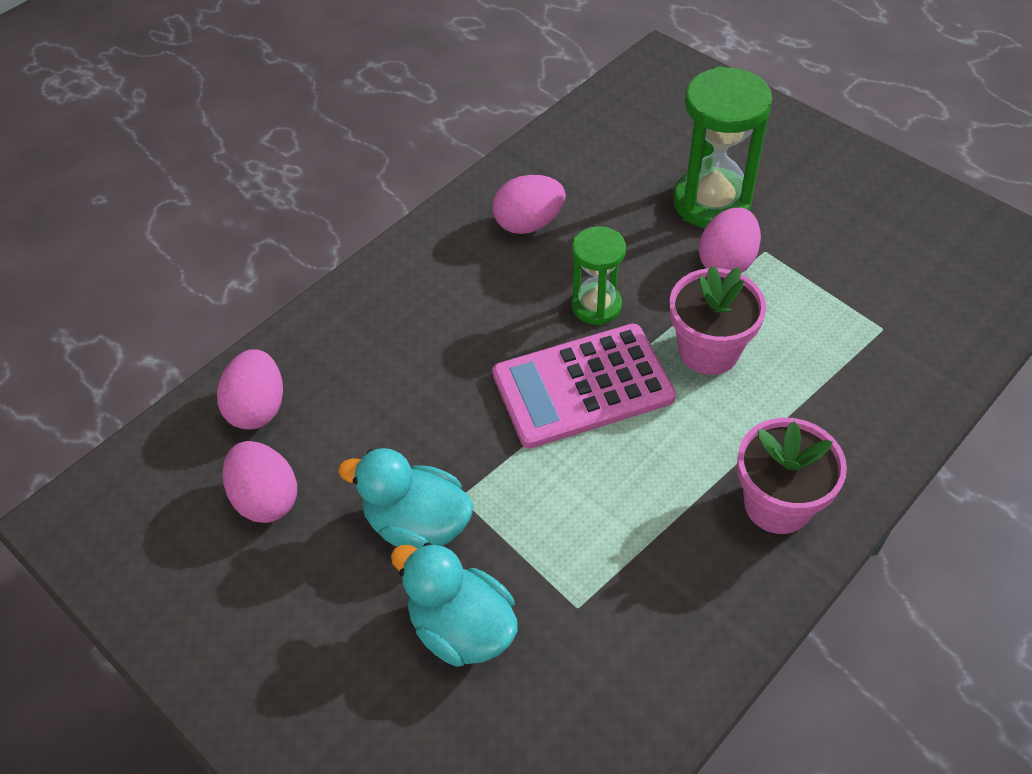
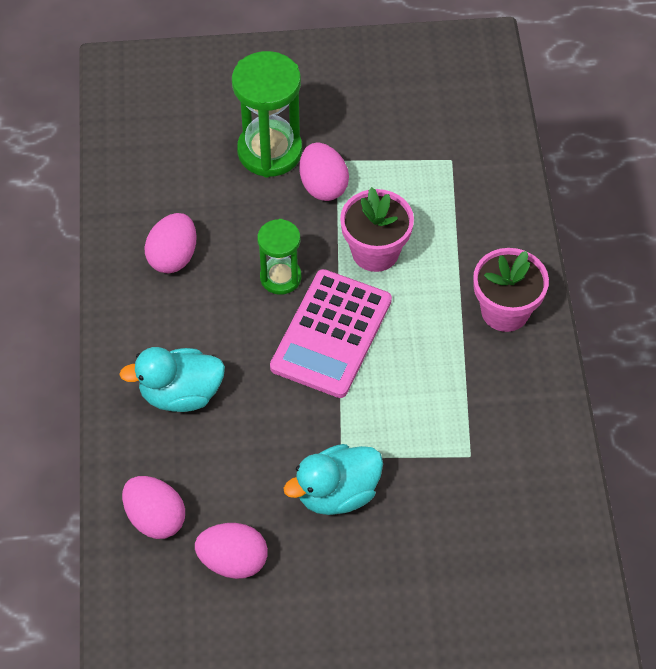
camera: 50 degrees left, 5 degrees up
turquoise duck [391,543,518,667] -> turquoise duck moved to [119,347,225,412]

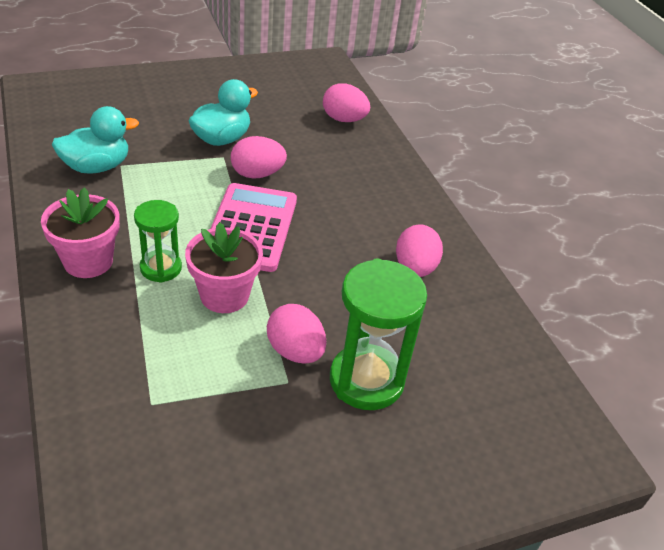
camera: 160 degrees right, 15 degrees down
turquoise duck [119,347,225,412] -> turquoise duck moved to [52,106,139,174]
pink egg [195,523,268,579] -> pink egg moved to [231,136,287,179]
green hourglass [257,219,301,295] -> green hourglass moved to [134,200,182,283]

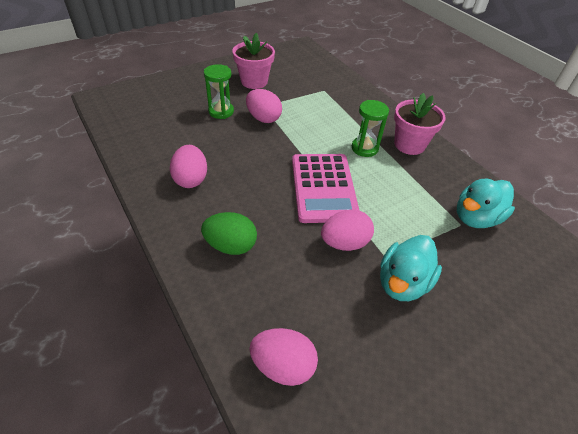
camera: 170 degrees right, 5 degrees up
pink flower pot [185,222,263,313] -> pink flower pot moved to [232,33,275,89]
green hourglass [330,258,427,410] -> green hourglass [204,64,234,119], size x0.61
none -> green egg [201,212,257,255]

